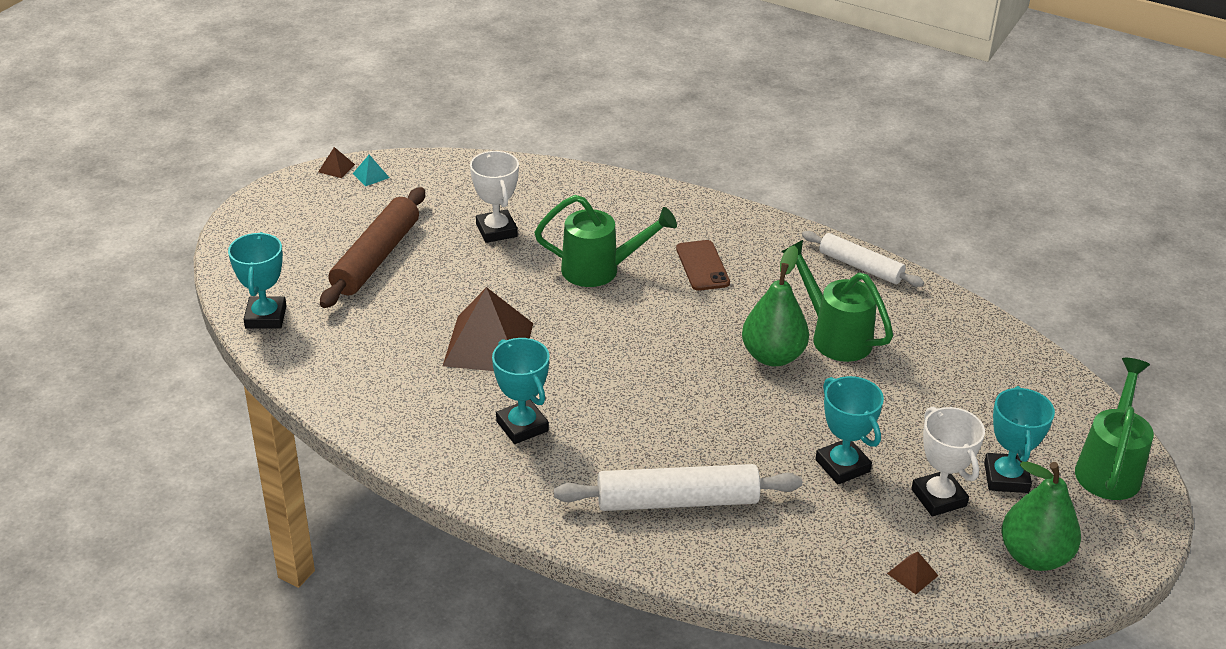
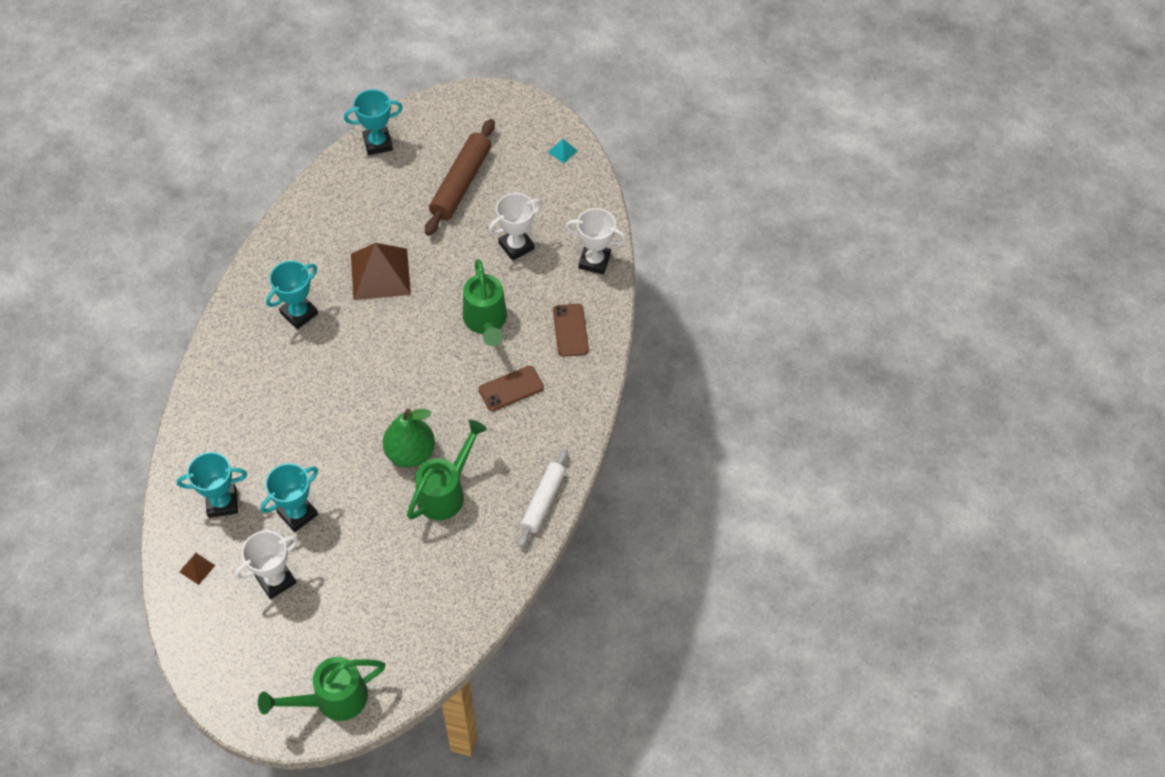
camera: 75 degrees right, 20 degrees up
brown pyramid [318,147,355,178] -> none
brown rolling pin [320,187,425,308] -> brown rolling pin turned 75 degrees counterclockwise [425,119,495,236]
white rolling pin [554,464,802,511] -> none
turquoise trophy [984,386,1055,493] -> turquoise trophy moved to [177,452,247,518]
green pear [1001,462,1081,571] -> none
green watering can [1075,358,1154,500] -> green watering can turned 150 degrees clockwise [258,657,386,721]
none -> brown phone [553,304,589,356]
none -> white trophy [566,208,626,275]

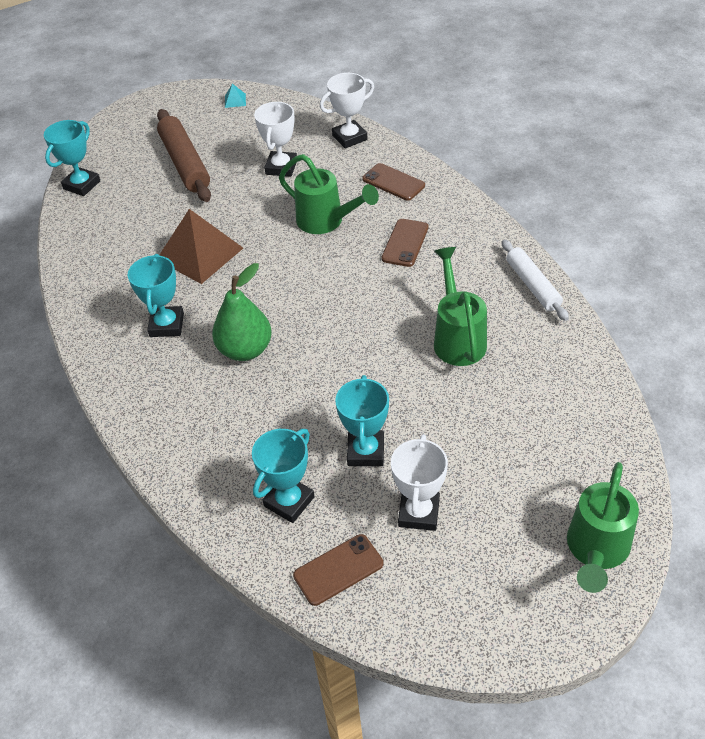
camera: 40 degrees left, 10 degrees down
brown pyramid [179,553,215,585] -> brown phone [293,534,383,606]
green pear [383,408,435,468] -> green pear moved to [212,263,272,361]

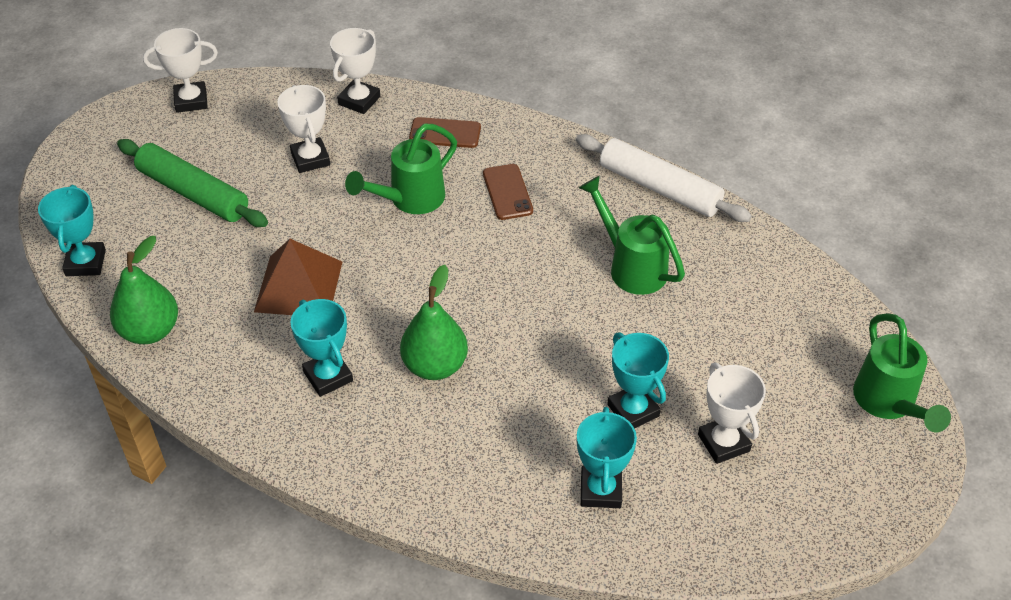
camera: 35 degrees left, 0 degrees up
brown rolling pin [157,109,211,202] -> green rolling pin [117,139,268,227]
turquoise pyramid [225,84,246,108] -> white trophy [143,28,218,113]
green watering can [279,154,379,234] -> green watering can turned 135 degrees clockwise [345,124,457,214]
brown phone [293,534,383,606] -> none
white rolling pin [502,239,569,321] -> white rolling pin [576,134,752,222], size x1.52
none -> green pear [110,236,178,344]

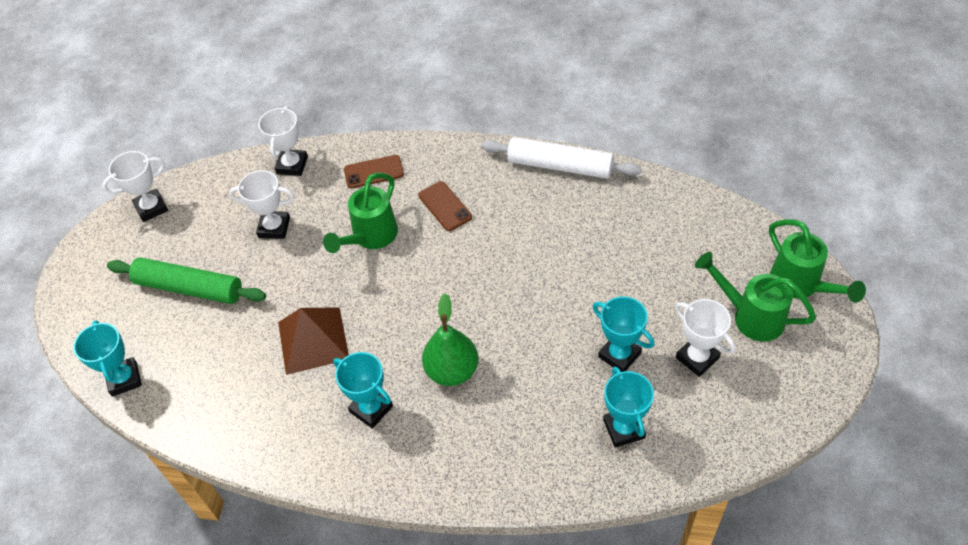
camera: 15 degrees left, 5 degrees up
green pear [110,236,178,344] -> none
white trophy [277,85,330,173] -> white trophy turned 45 degrees counterclockwise [229,170,294,239]
green watering can [579,176,685,295] -> green watering can moved to [695,252,816,342]

